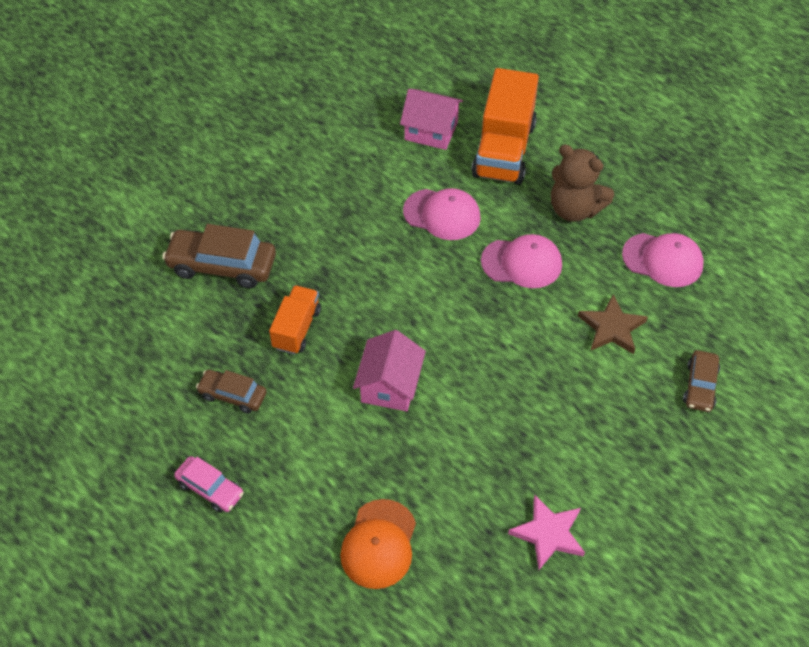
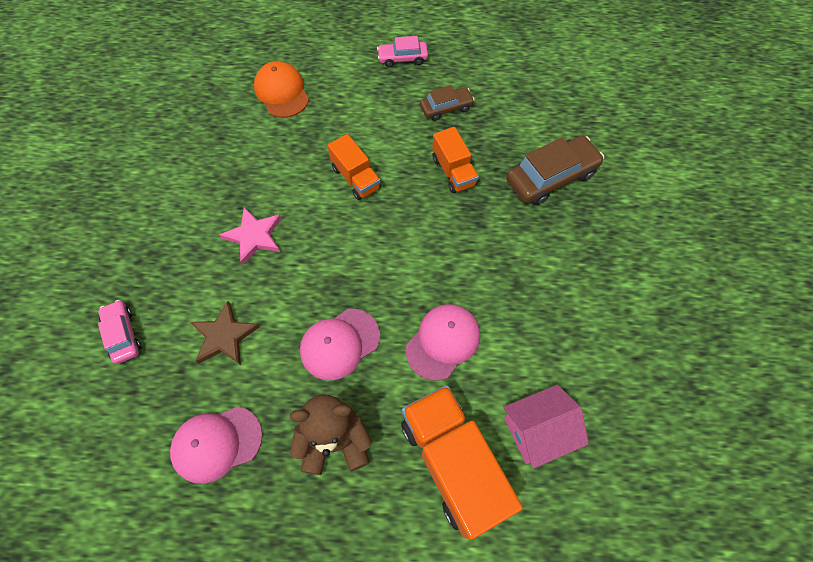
camera: 140 degrees right, 10 degrees up
pink house [353,330,426,411] -> orange truck [327,134,381,200]
pink cap [403,188,481,240] -> pink cap turned 150 degrees clockwise [406,304,480,381]
pink star [508,495,585,570] -> pink star moved to [219,207,282,265]
brown car [683,350,720,412] -> pink car [98,300,142,364]

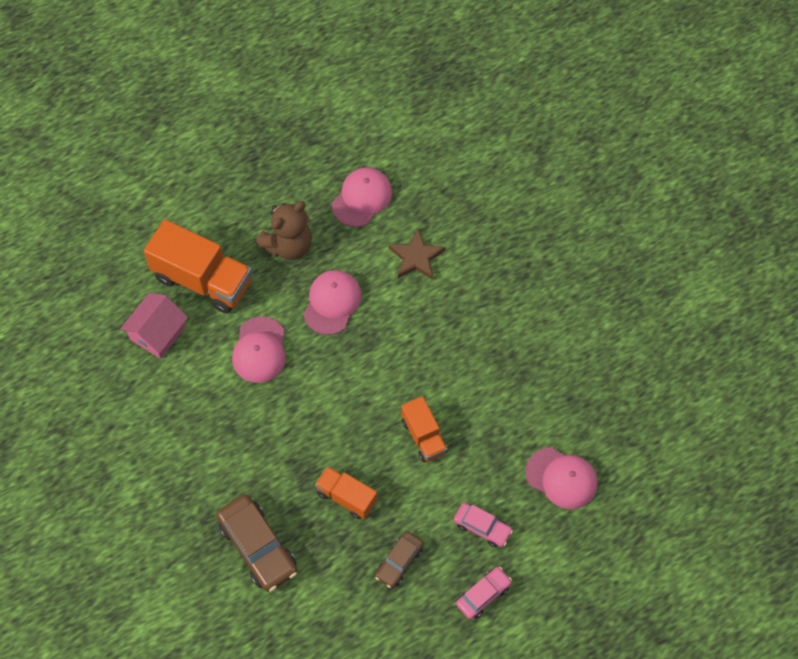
camera: 145 degrees right, 0 degrees up
pink car [98,300,142,364] -> pink car moved to [454,503,513,547]
pink star [219,207,282,265] -> none
orange cap [254,61,309,118] -> pink cap [526,447,598,509]
orange truck [327,134,381,200] -> orange truck turned 135 degrees counterclockwise [401,396,447,463]
brown car [506,135,604,205] -> brown car turned 60 degrees counterclockwise [216,495,298,592]

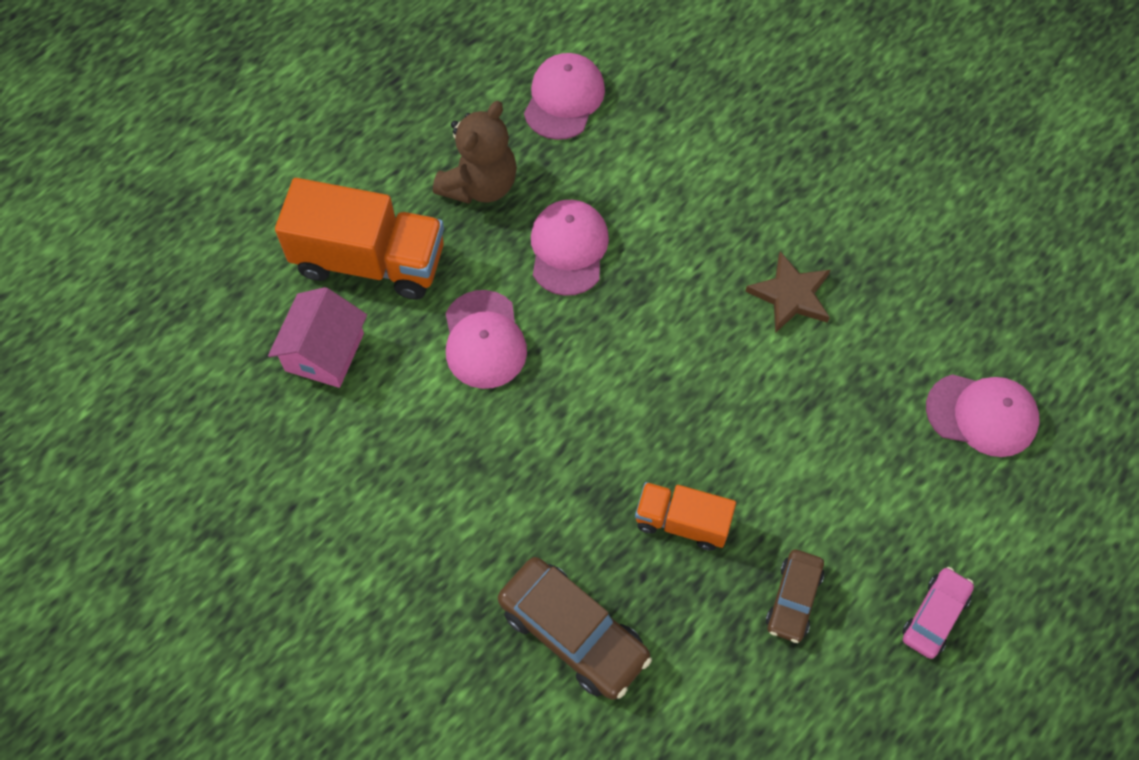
camera: 15 degrees left, 0 degrees up
brown star [389,229,445,280] -> brown star moved to [745,251,830,333]
orange truck [401,396,447,463] -> none
pink car [454,503,513,547] -> none

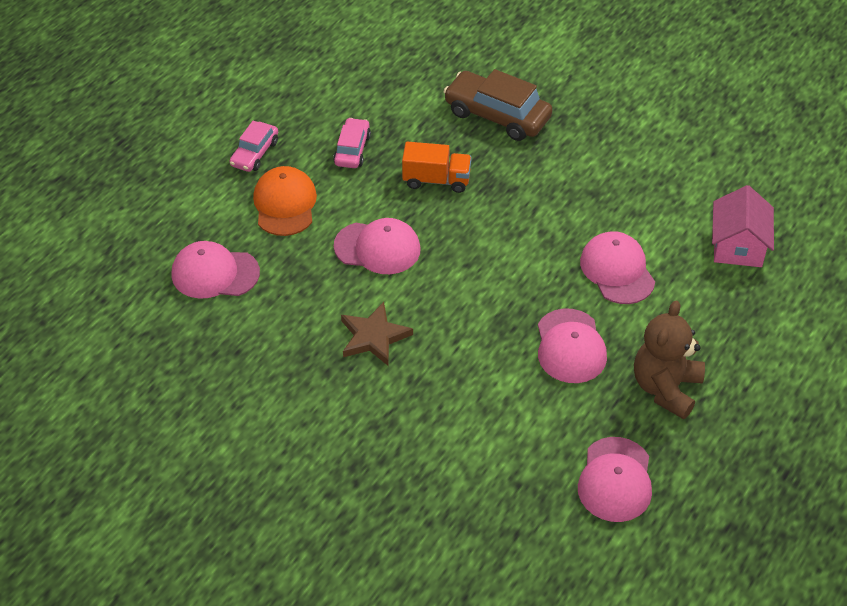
camera: 170 degrees right, 15 degrees down
orange truck [275,178,444,300] -> none
brown car [766,549,824,643] -> pink car [333,118,371,168]
none -> orange cap [253,166,317,236]
none -> pink cap [334,218,421,274]

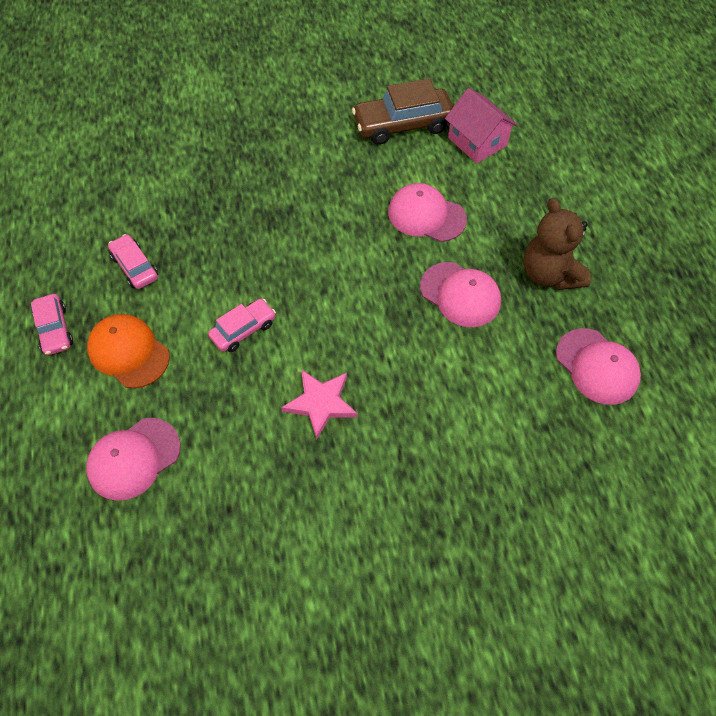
camera: 45 degrees left, 10 degrees up
pink cap [334,218,421,274] -> pink car [208,299,276,352]
brown star [341,302,413,366] -> pink star [281,369,358,440]
orange truck [402,142,472,193] -> none
brown car [443,69,552,141] -> brown car moved to [352,78,453,145]

